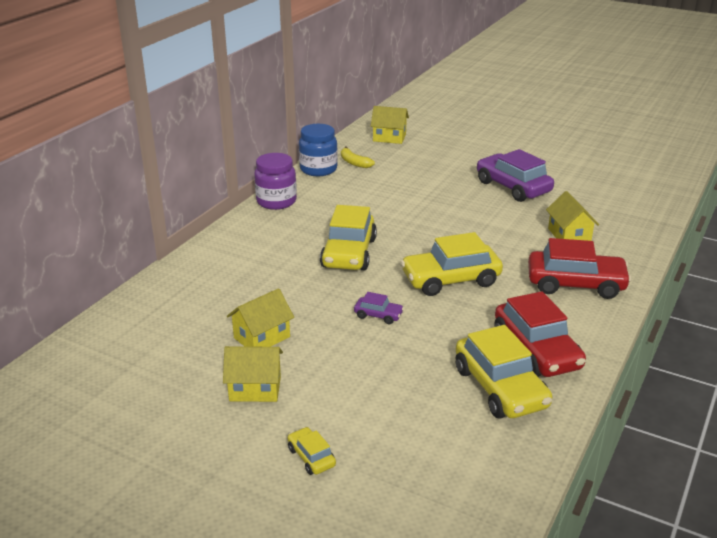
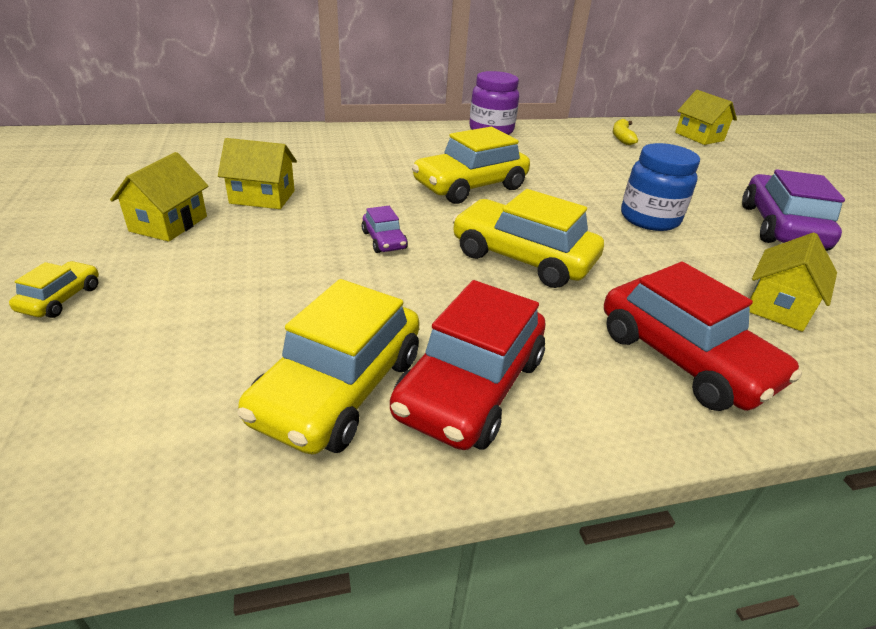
camera: 45 degrees right, 5 degrees up
yellow house [223,346,283,402] -> yellow house turned 60 degrees clockwise [110,152,209,242]
blue jar [299,124,338,176] -> blue jar moved to [621,143,700,231]

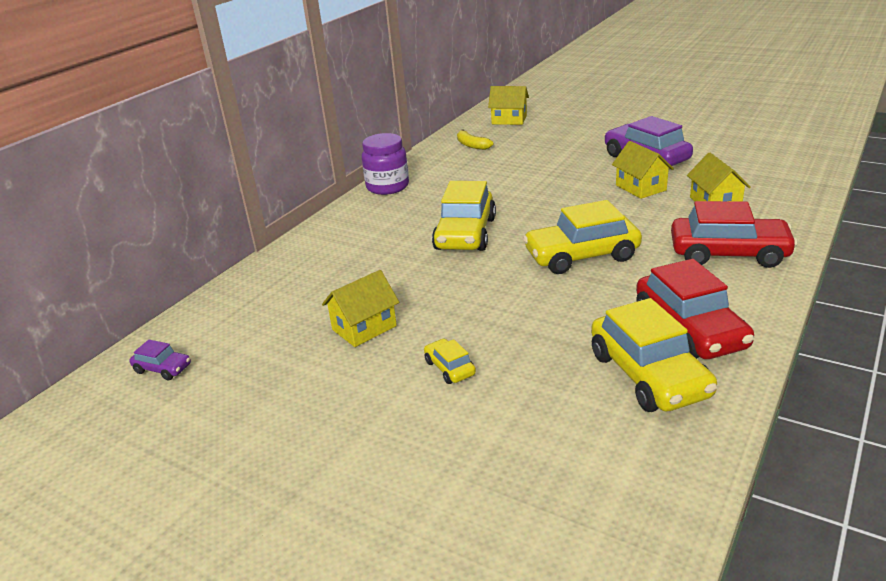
camera: 40 degrees left, 5 degrees down
yellow car [9,261,99,318] -> yellow car moved to [424,339,476,384]
yellow house [110,152,209,242] -> yellow house moved to [612,141,674,199]
purple car [362,206,408,253] -> purple car moved to [129,340,191,380]
blue jar [621,143,700,231] -> none

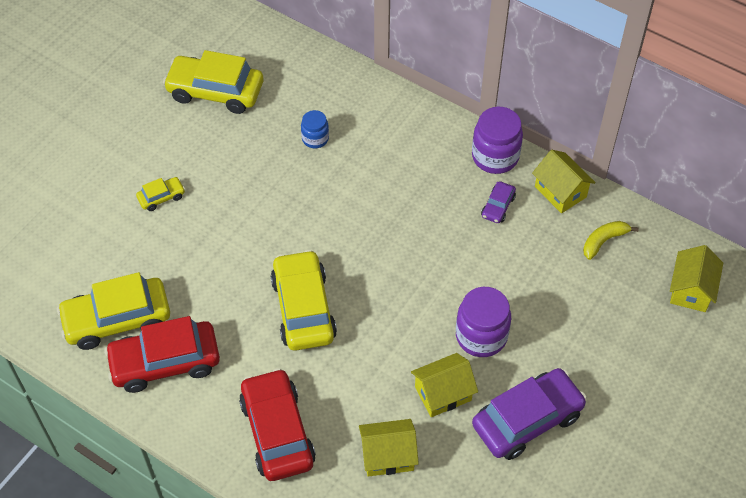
camera: 90 degrees right, 25 degrees up
purple car [129,340,191,380] -> purple car moved to [481,181,516,223]
yellow house [322,270,399,347] -> yellow house moved to [532,150,596,213]
yellow car [432,181,496,251] -> yellow car moved to [163,50,263,114]
red car [671,201,798,268] -> red car turned 150 degrees clockwise [239,368,316,481]
none -> blue jar [301,110,329,148]
none -> purple jar [456,287,511,357]

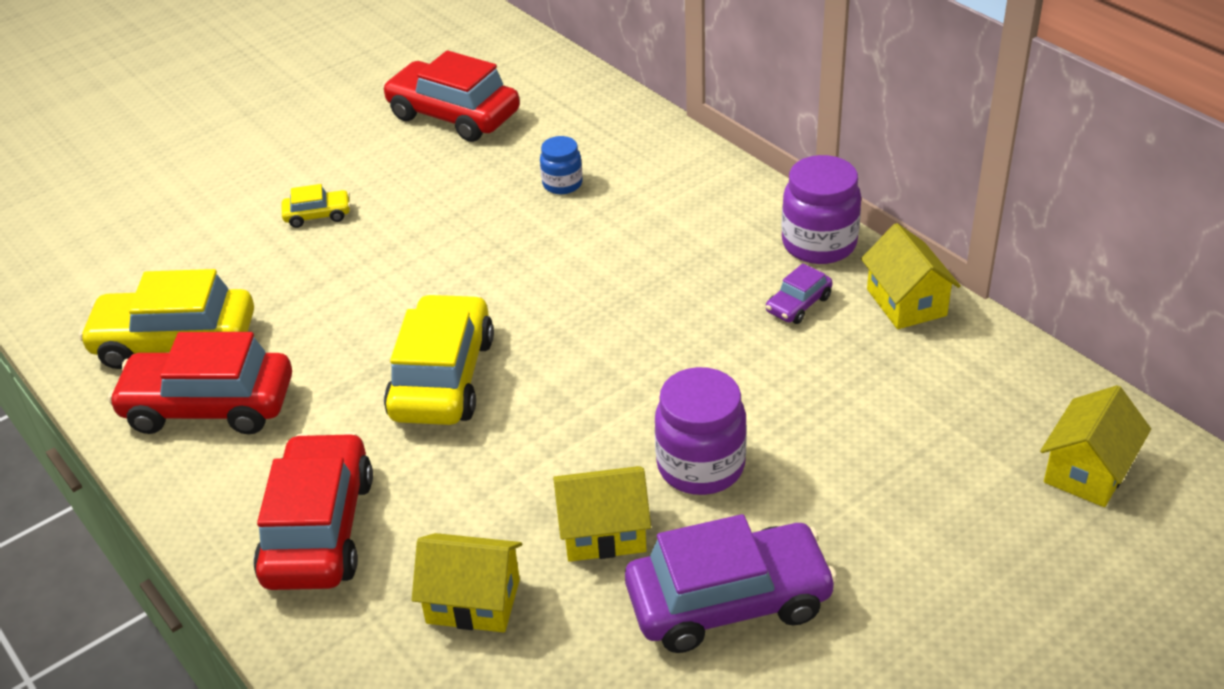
camera: 20 degrees right, 15 degrees down
yellow car [163,50,263,114] -> red car [382,50,520,142]
yellow banana [583,221,639,260] -> none

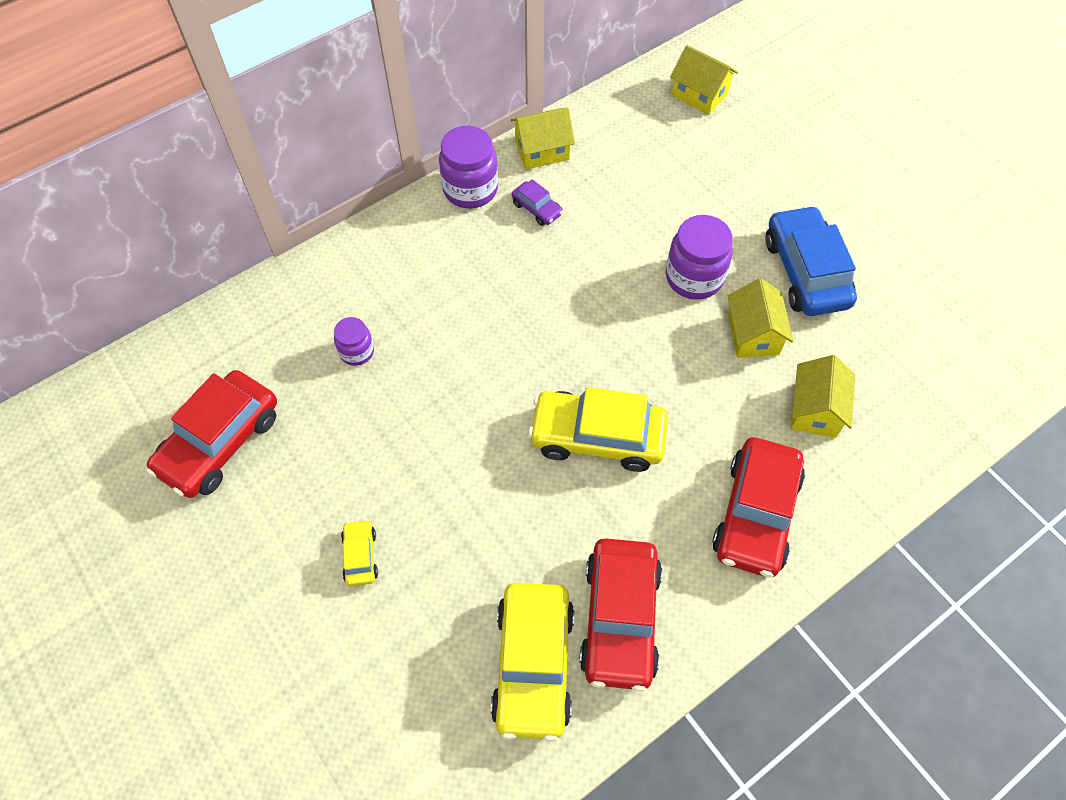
camera: 90 degrees left, 20 degrees up
red car [253,432,373,590] -> red car turned 75 degrees counterclockwise [712,437,805,578]
blue jar [540,136,583,194] -> purple jar [334,317,374,366]
purple car [625,514,838,653] -> blue car [765,205,857,316]

